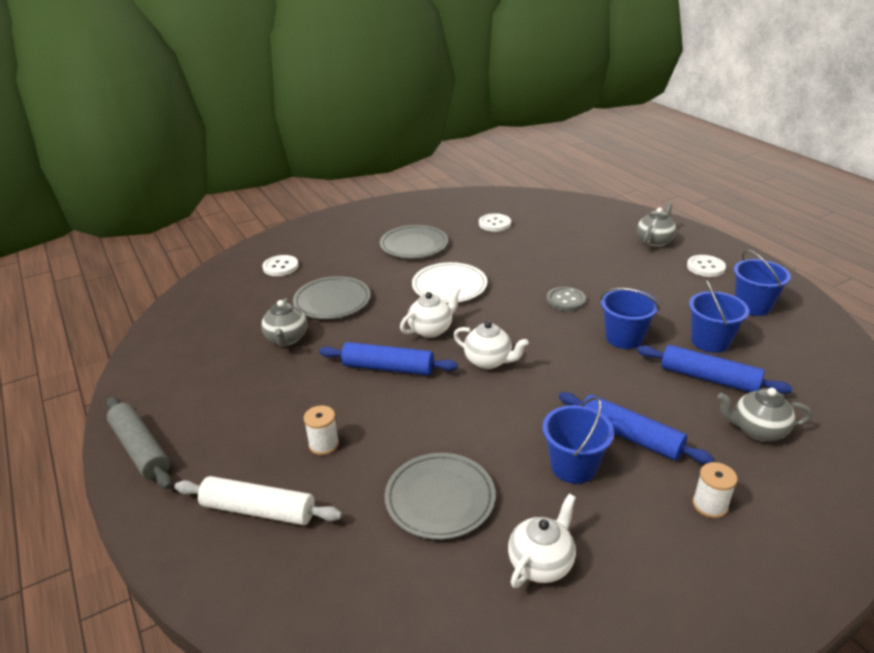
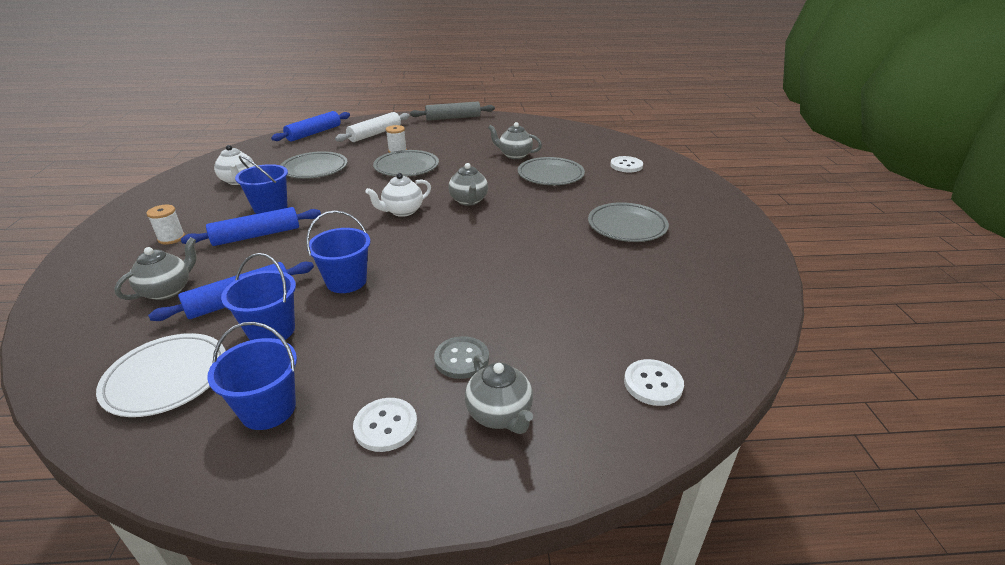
camera: 115 degrees right, 0 degrees up
blue rolling pin [319,342,458,375] -> blue rolling pin moved to [271,111,350,142]
white teapot [400,286,461,338] -> grey teapot [448,163,488,206]
white plate [412,262,487,303] -> white plate moved to [96,333,226,417]
white button [479,213,511,232] -> white button moved to [624,359,684,406]
grey button [546,287,586,312] -> grey button moved to [434,336,489,379]
none -> grey plate [373,150,439,177]

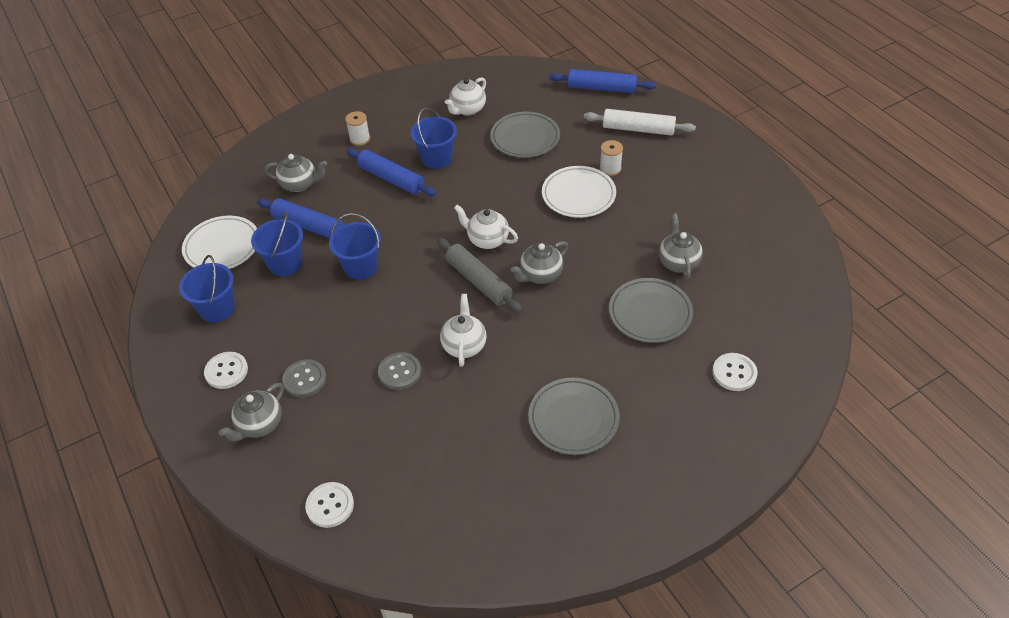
camera: 65 degrees right, 15 degrees up
grey plate [373,150,439,177] -> white plate [542,166,616,218]
grey rolling pin [410,102,495,120] -> grey rolling pin moved to [437,238,522,313]
none -> grey button [378,352,421,390]
none -> white teapot [440,294,487,367]

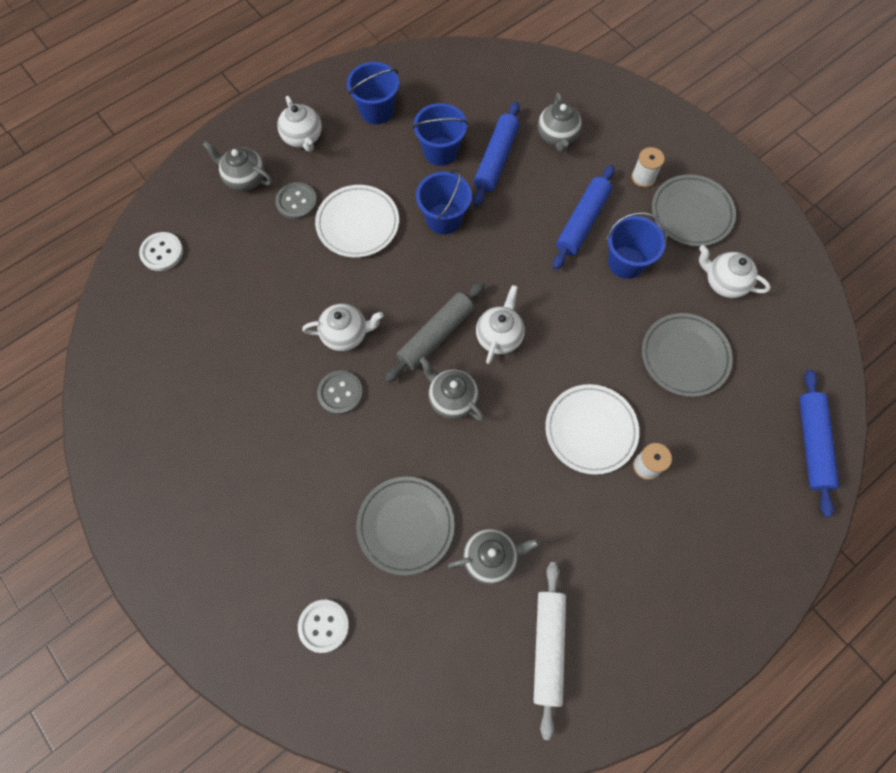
camera: 80 degrees right, 20 degrees up
white plate [182,216,257,269] -> white plate moved to [315,185,399,258]
white button [204,352,248,389] -> white teapot [277,96,322,152]
grey button [378,352,421,390] -> grey button moved to [317,371,363,415]
grey plate [528,378,620,455] -> grey plate moved to [652,174,736,247]
white rolling pin [584,109,696,136] -> white rolling pin moved to [533,562,566,740]

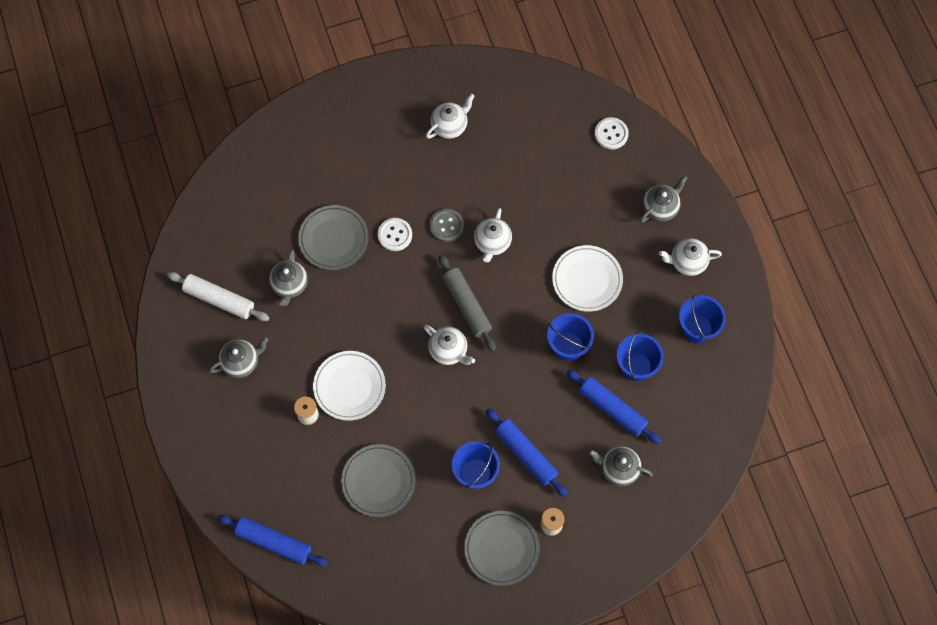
camera: 110 degrees right, 0 degrees up
grey button [275,182,317,220] -> none
white button [298,600,349,653] -> white button moved to [378,218,412,251]
grey teapot [419,357,484,421] -> grey teapot moved to [209,337,268,378]
white teapot [699,245,771,298] -> white teapot moved to [426,94,475,139]

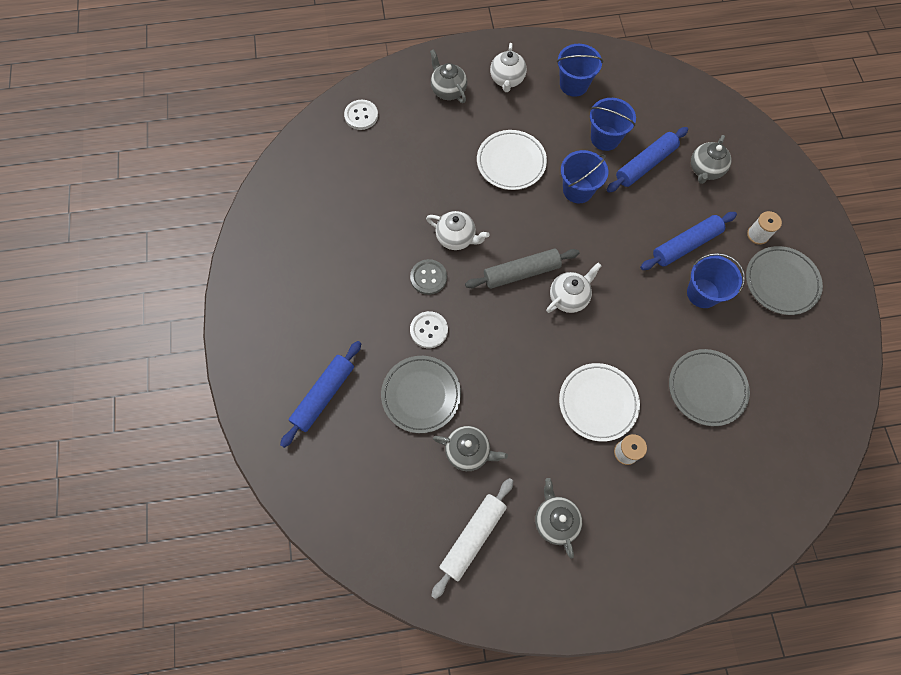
camera: 80 degrees left, 0 degrees up
blue rolling pin [218,515,328,567] -> blue rolling pin moved to [280,341,361,448]
white teapot [426,94,475,139] -> none

